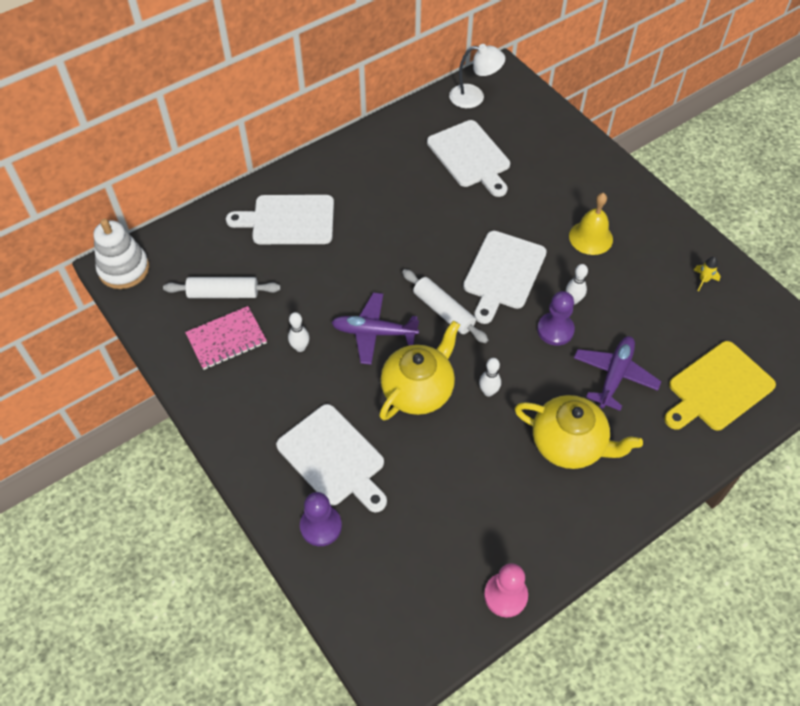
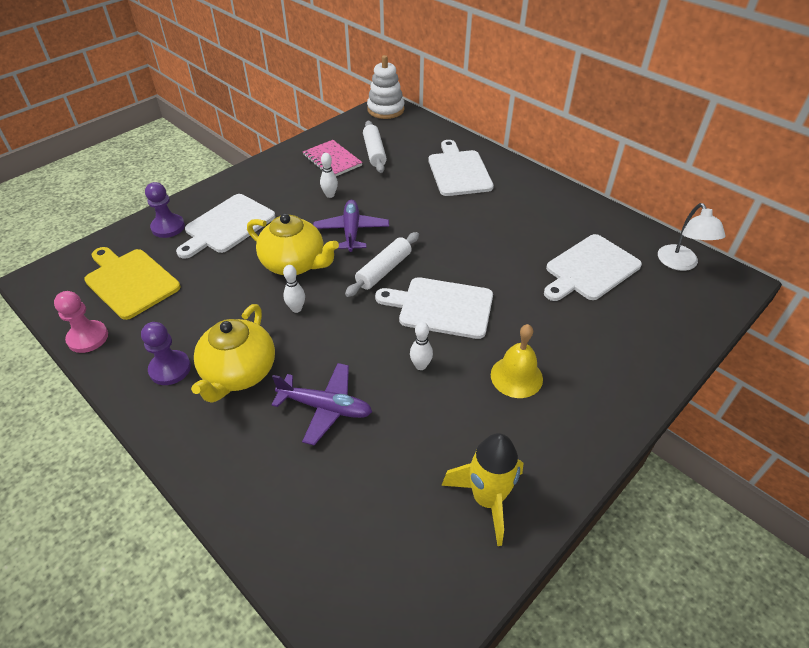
camera: 80 degrees right, 10 degrees down
purple pawn [537,291,575,346] -> purple pawn moved to [141,322,191,385]
yellow cutting board [664,341,776,430] -> yellow cutting board moved to [84,247,180,320]
yellow rocket [694,257,721,292] -> yellow rocket [441,433,524,546], size x2.31

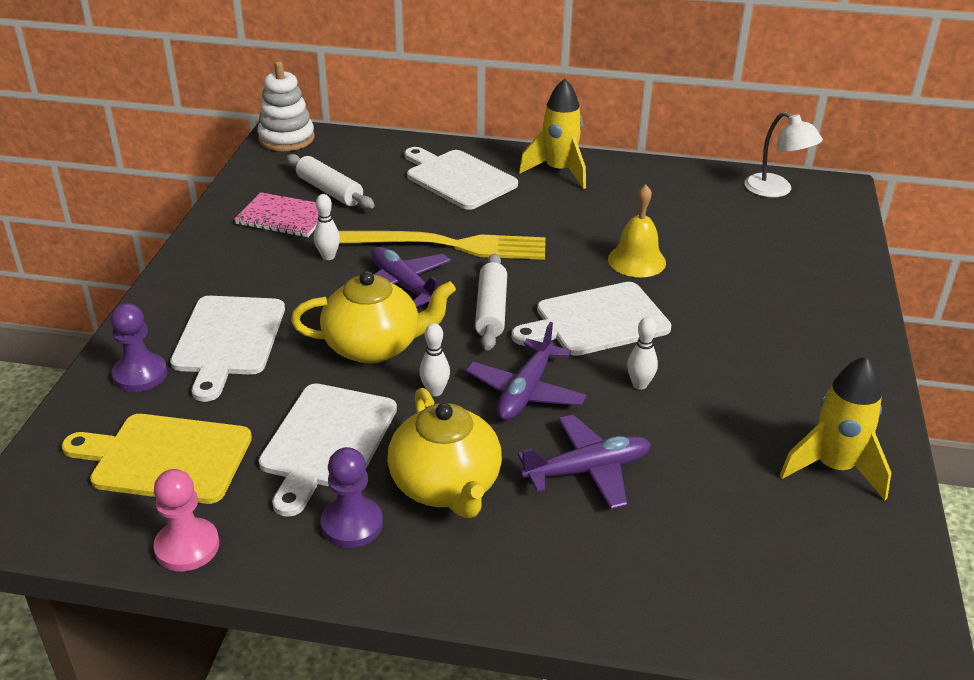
camera: 35 degrees left, 10 degrees down
yellow bell [491,324,543,398] -> yellow bell moved to [608,185,666,277]
white cutting board [544,234,642,301] -> white cutting board moved to [259,384,397,517]
none -> yellow fork [339,231,546,260]
none -> purple plane [466,322,587,421]
none -> yellow rocket [519,78,586,189]

